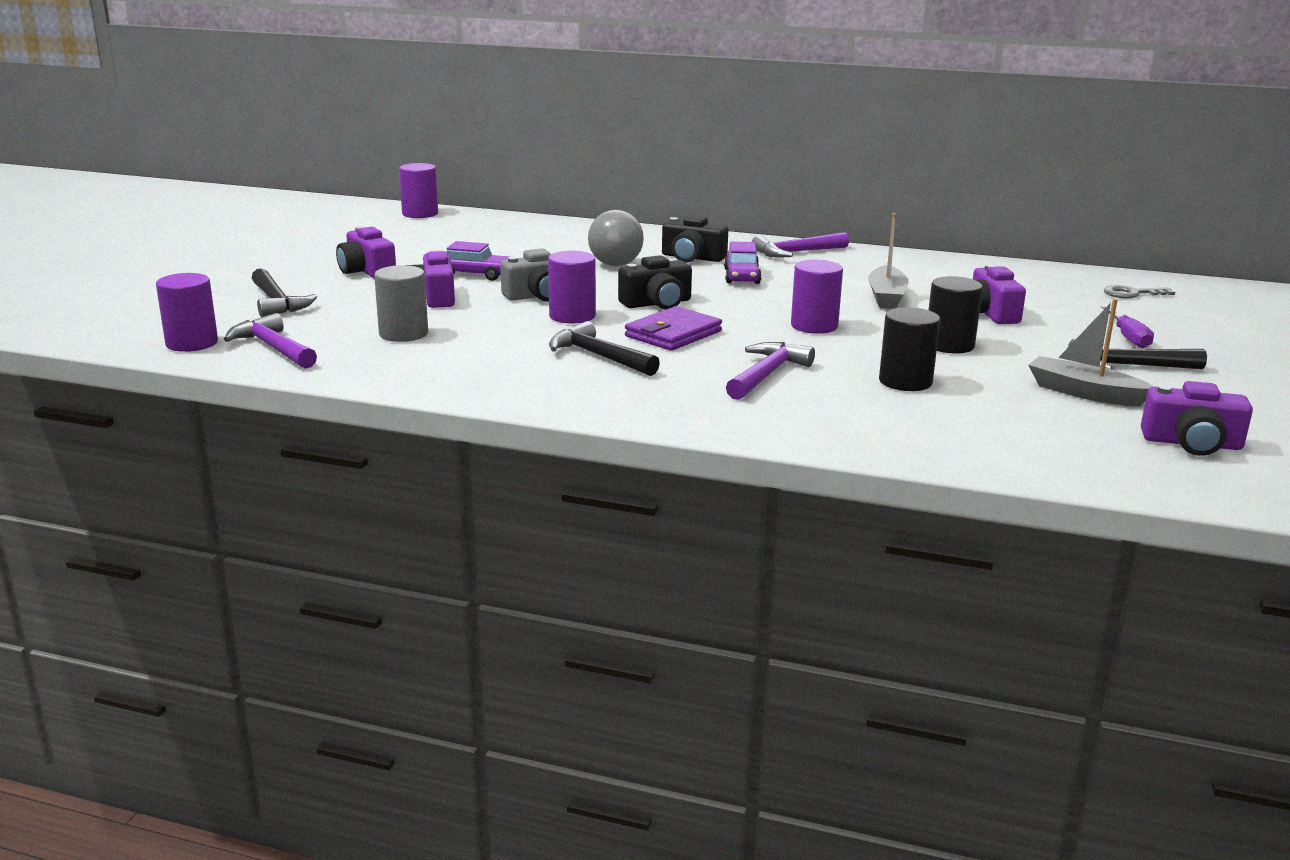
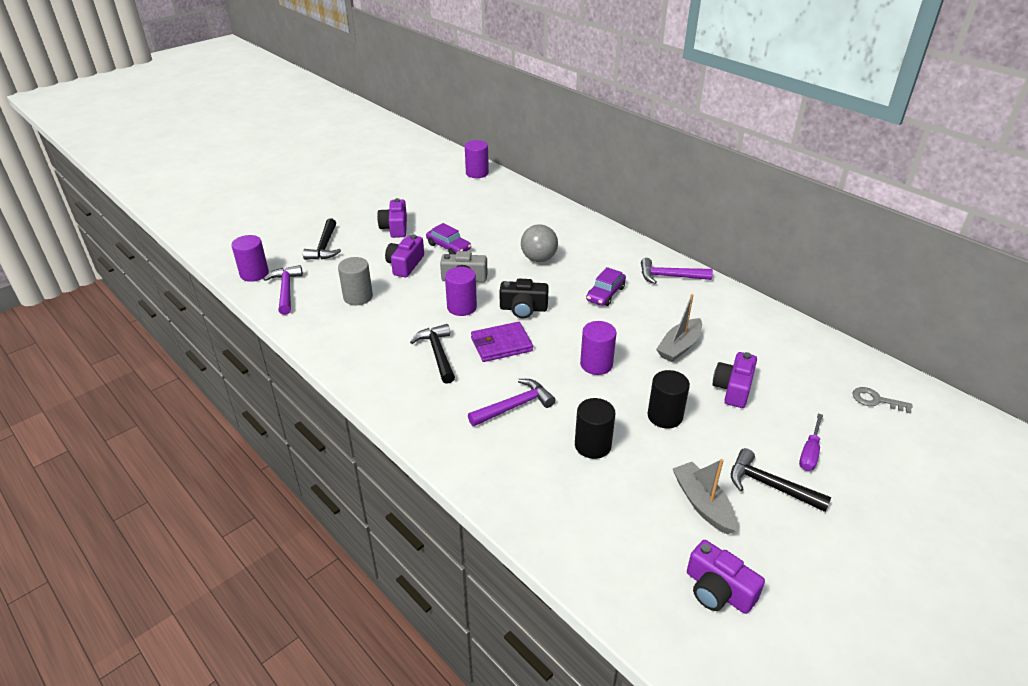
camera: 30 degrees right, 15 degrees up
black camera [662,215,728,262] -> none

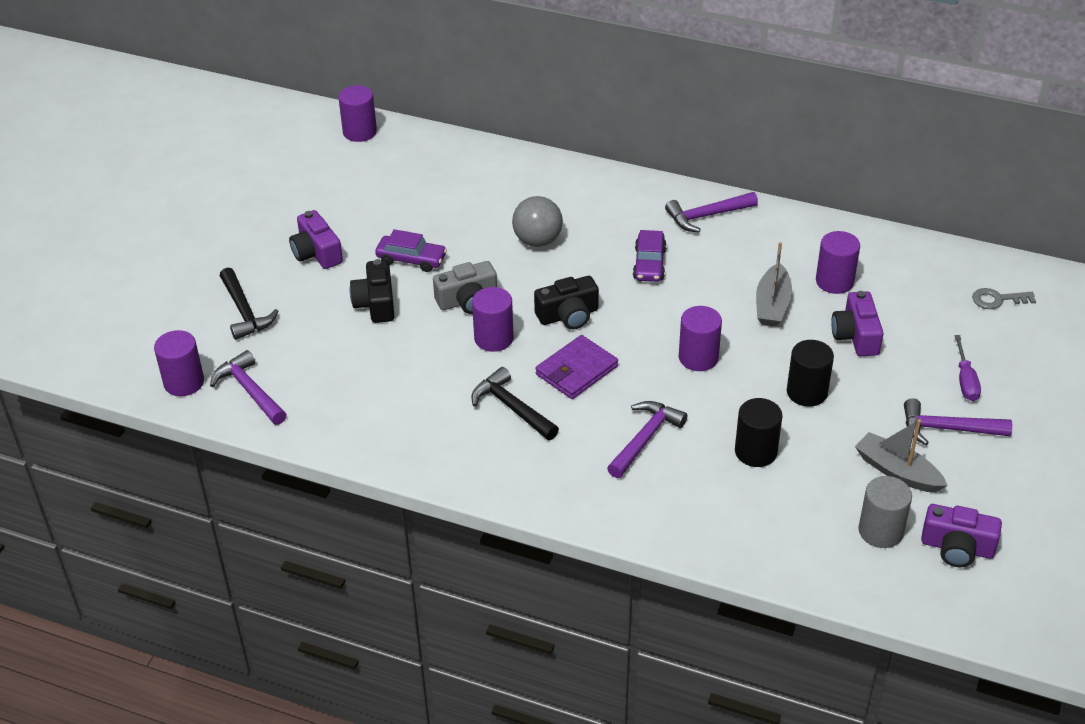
camera: 25 degrees left, 5 degrees up
grey cylinder [338,257,373,305] -> grey cylinder moved to [858,476,912,548]
purple camera [385,234,424,277] -> black camera [350,259,395,323]
black hammer [731,448,832,512] -> purple hammer [904,398,1012,445]
none -> purple cylinder [816,231,860,294]

